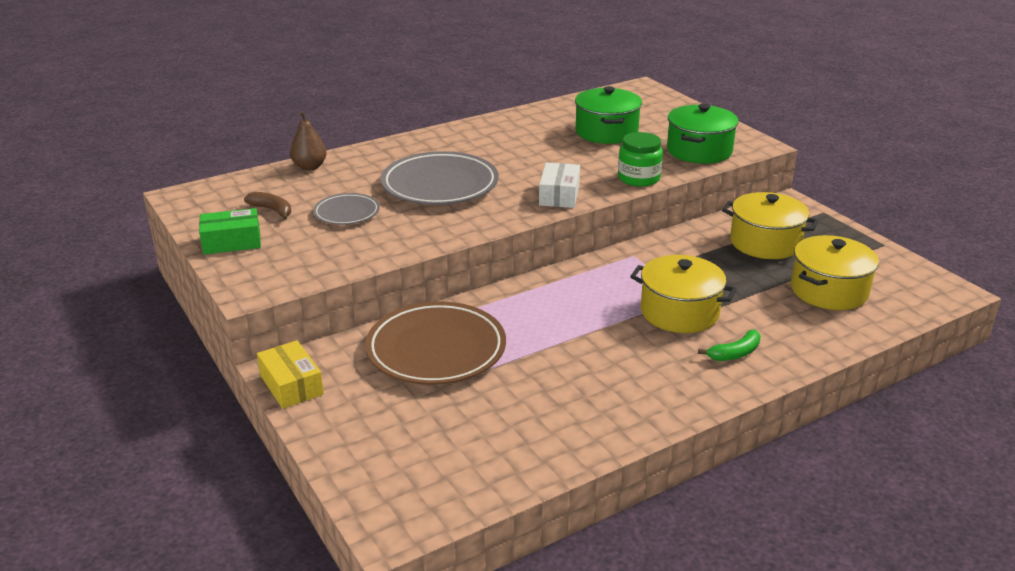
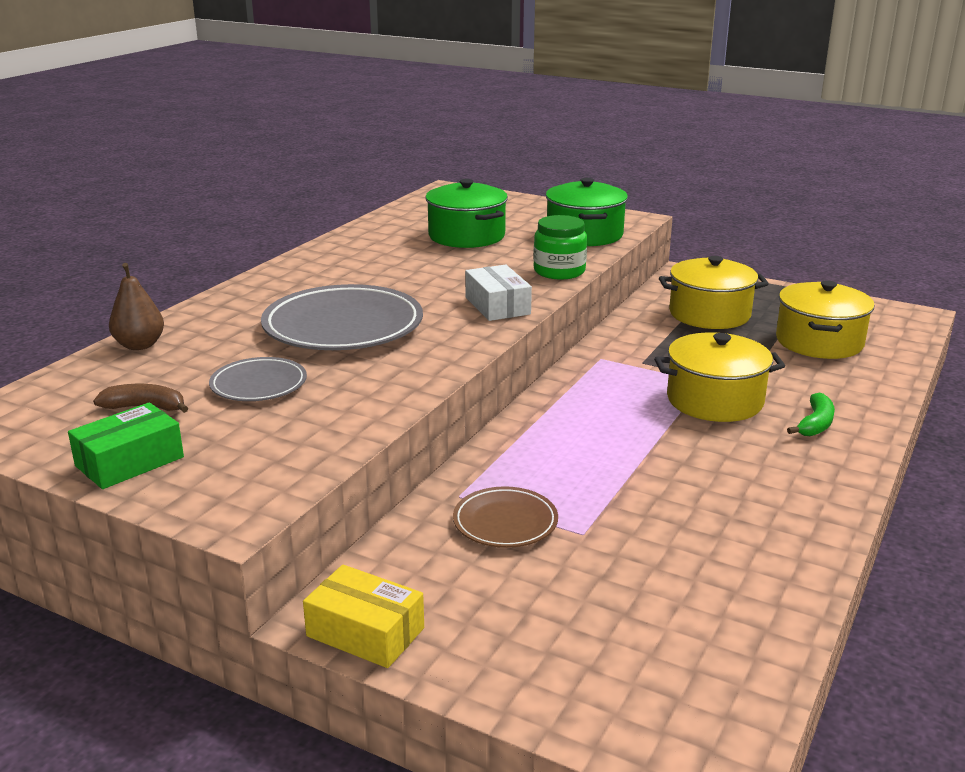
camera: 30 degrees left, 5 degrees down
brown plate [365,302,506,385] -> brown plate [453,486,558,548], size x0.53

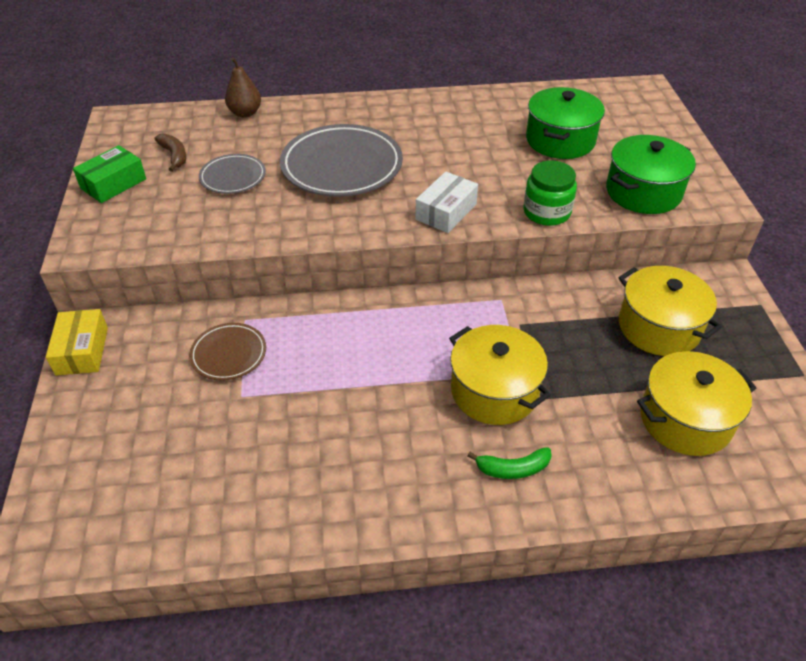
camera: 55 degrees right, 20 degrees up
green box [68,402,184,489] -> green box turned 60 degrees counterclockwise [73,145,146,203]

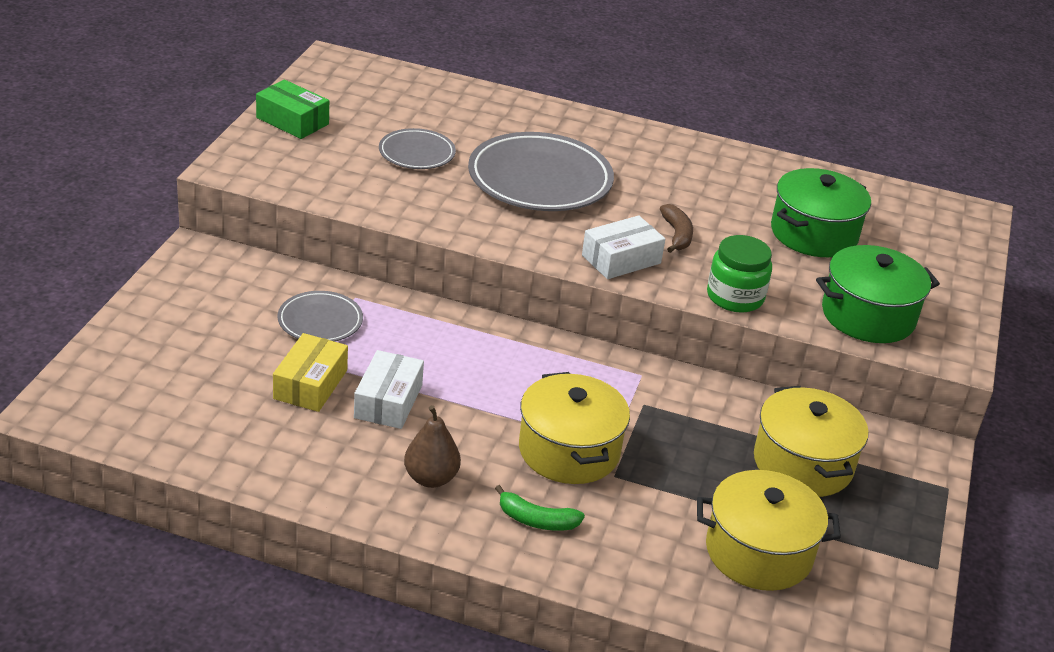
camera: 20 degrees right, 10 degrees down
yellow box [46,309,108,375] -> yellow box moved to [273,333,348,412]
green box [73,145,146,203] -> green box turned 60 degrees clockwise [256,80,329,139]
brown banana [155,133,186,172] -> brown banana moved to [660,204,693,253]
brown plate [189,323,266,381] -> grey plate [278,291,363,342]
brown pear [225,57,261,118] -> brown pear moved to [404,405,461,488]
none -> white box [354,350,424,429]

